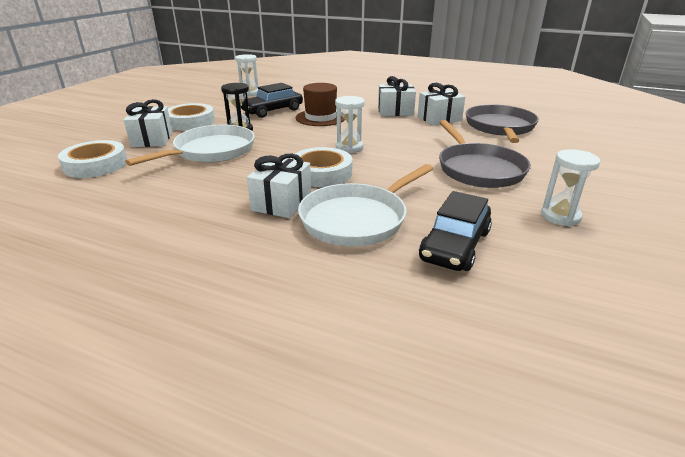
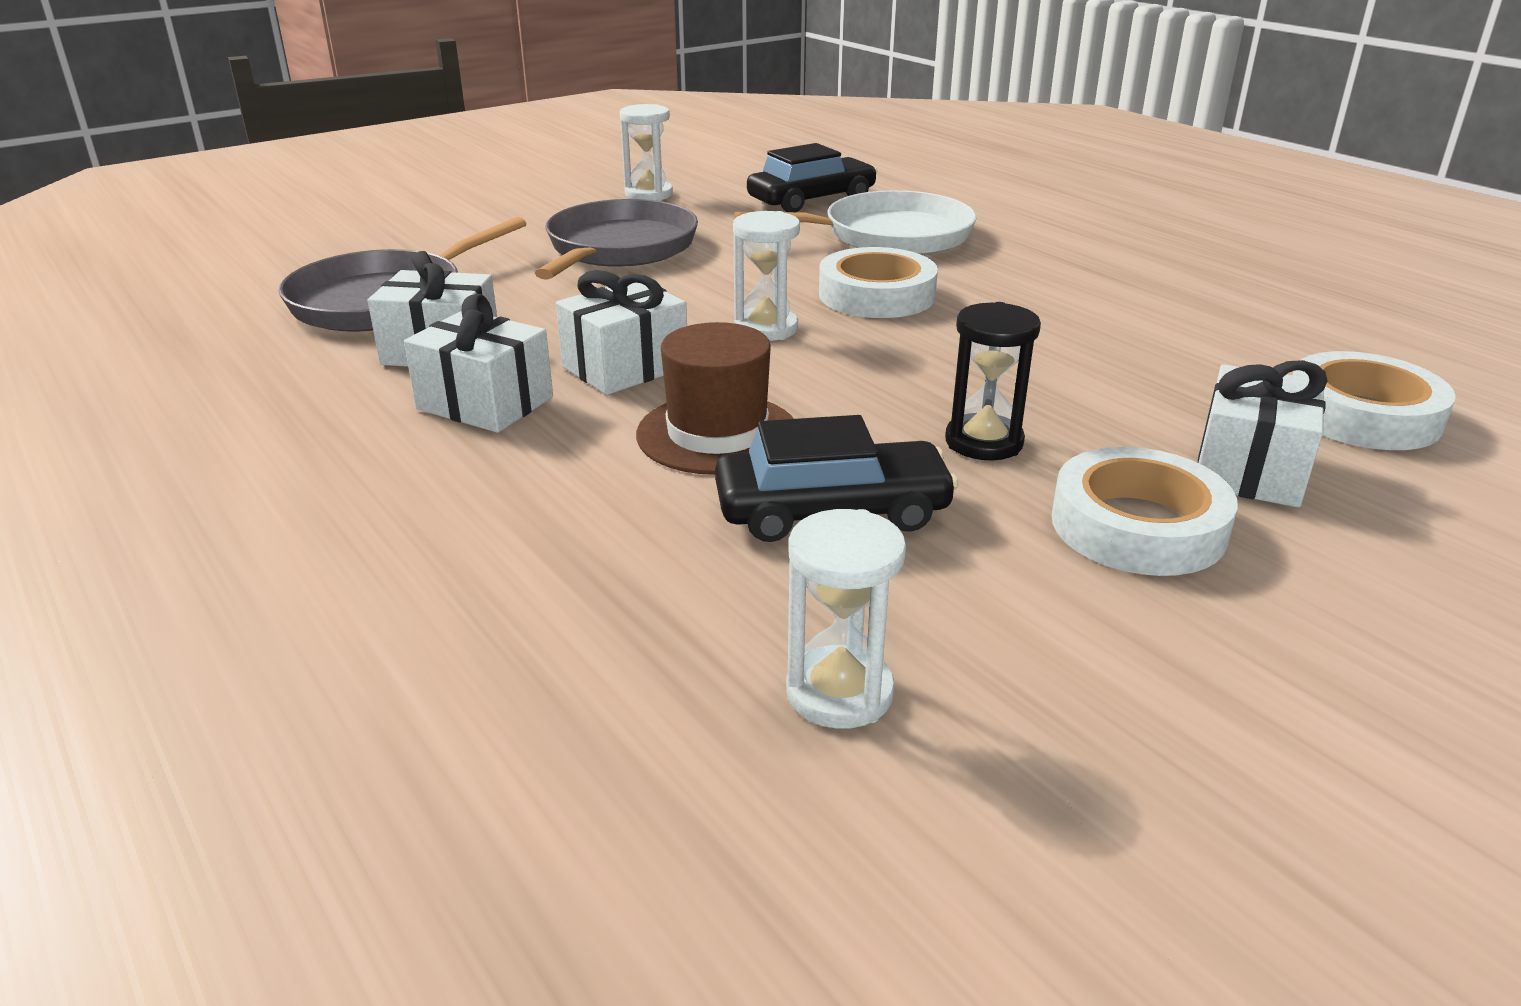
camera: 150 degrees left, 0 degrees up
white pan [125,124,255,166] -> none
white gift [247,153,311,218] -> white gift moved to [556,270,687,395]

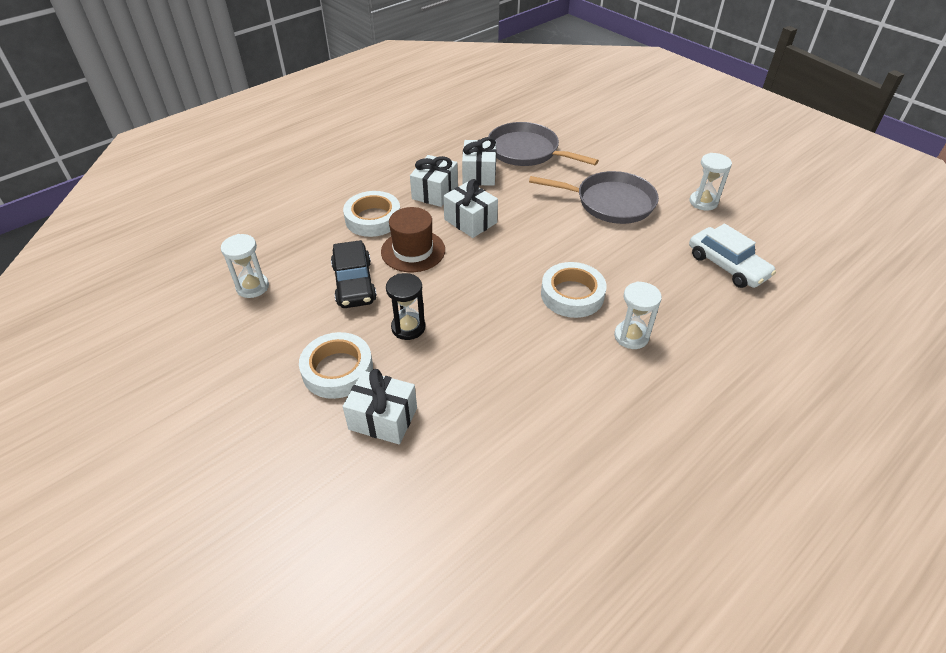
camera: 85 degrees right, 15 degrees up
white hourglass [733,211,800,341] -> white hourglass moved to [614,281,662,349]
white pan [734,190,977,255] -> none
black car [747,143,877,212] -> white car [689,223,776,288]
white tape [1293,351,1456,450] -> white tape moved to [343,191,400,237]

